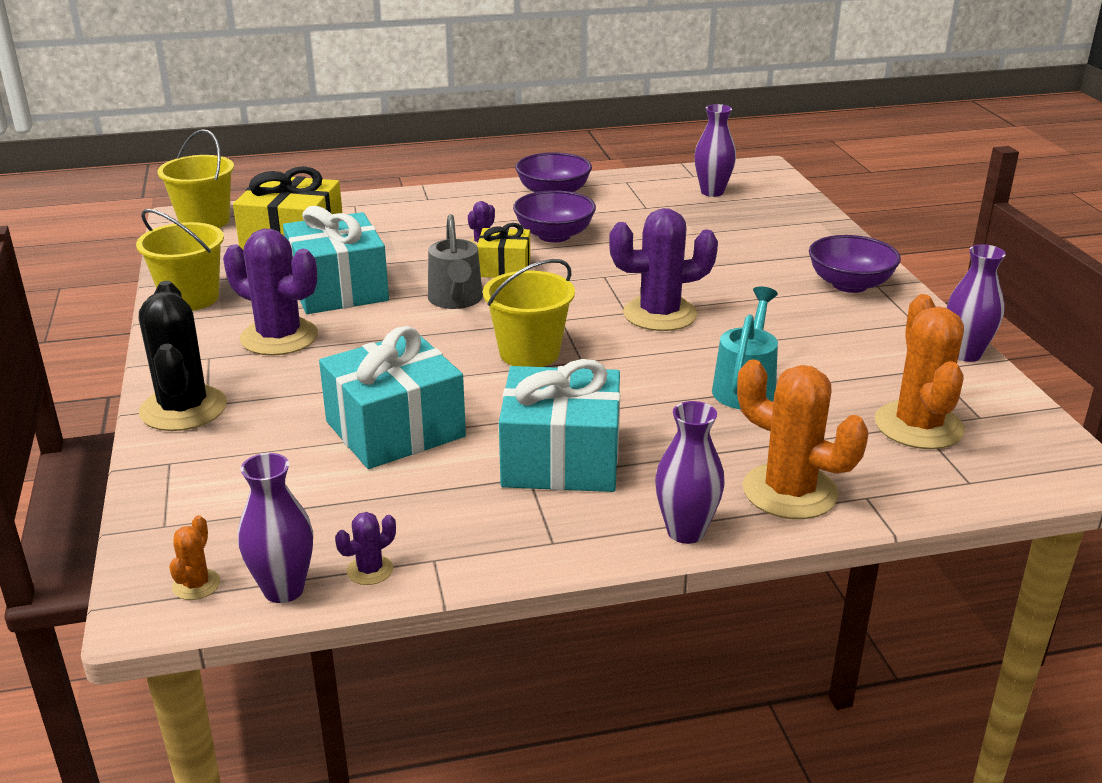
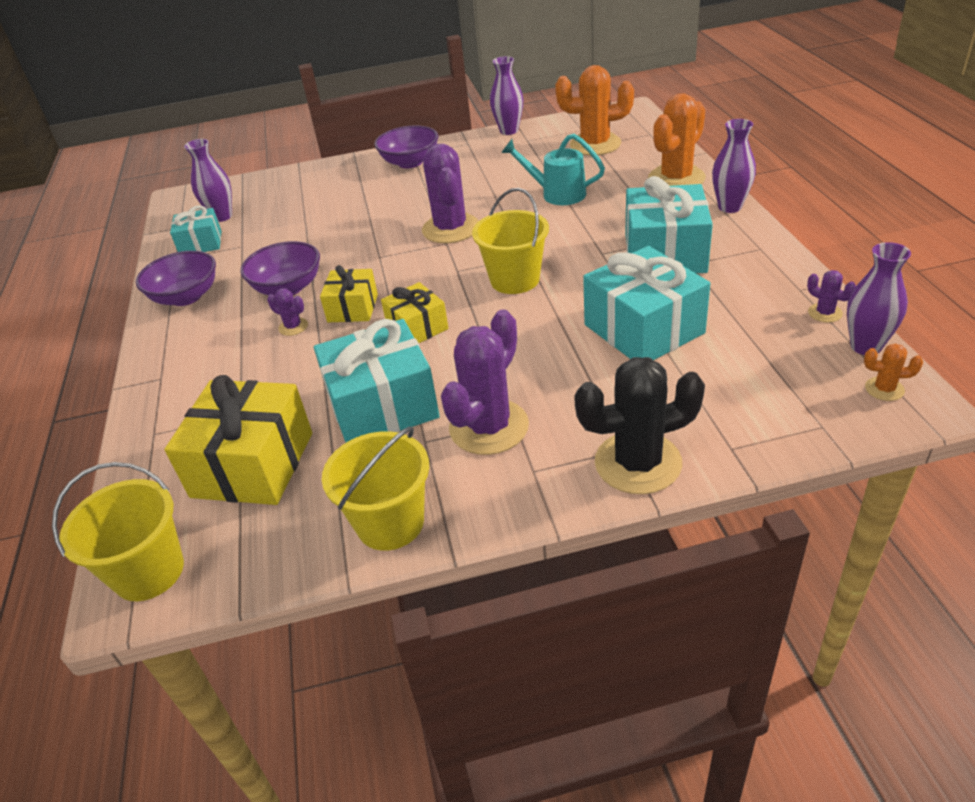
camera: 85 degrees left, 10 degrees up
grey watering can [428,214,483,309] -> yellow gift [381,282,449,343]
none -> turquoise gift [170,205,222,252]

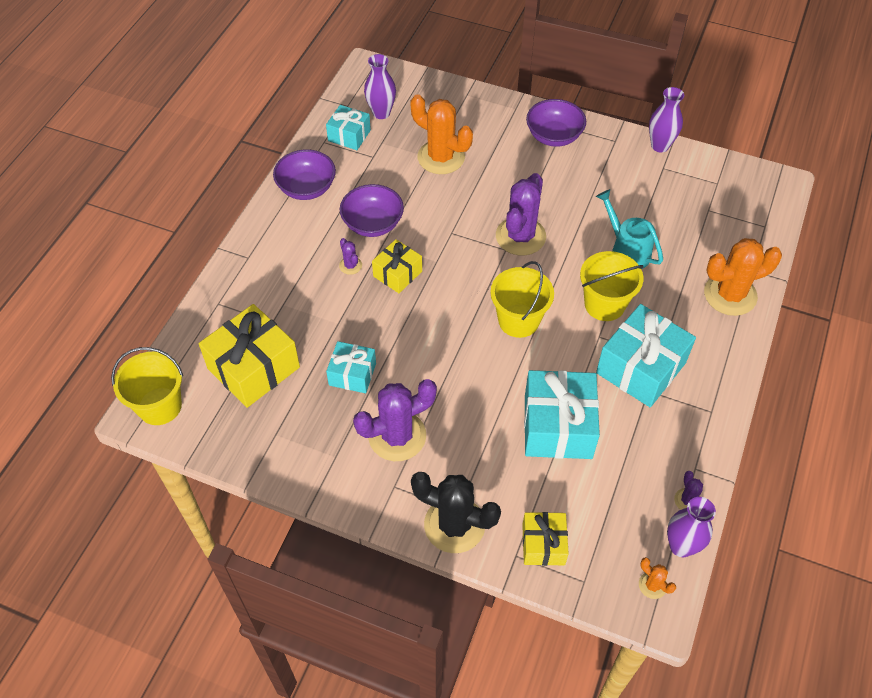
camera: 30 degrees right, 15 degrees up
turquoise gift [314,319,440,442] -> turquoise gift [326,341,376,393], size x0.57
yellow bucket [322,426,429,551] -> yellow bucket moved to [580,251,644,321]
yellow gift [381,282,449,343] -> yellow gift moved to [522,512,569,566]
orange cactus [555,65,634,155] -> orange cactus moved to [411,94,473,174]
purple vase [712,119,756,213] -> none

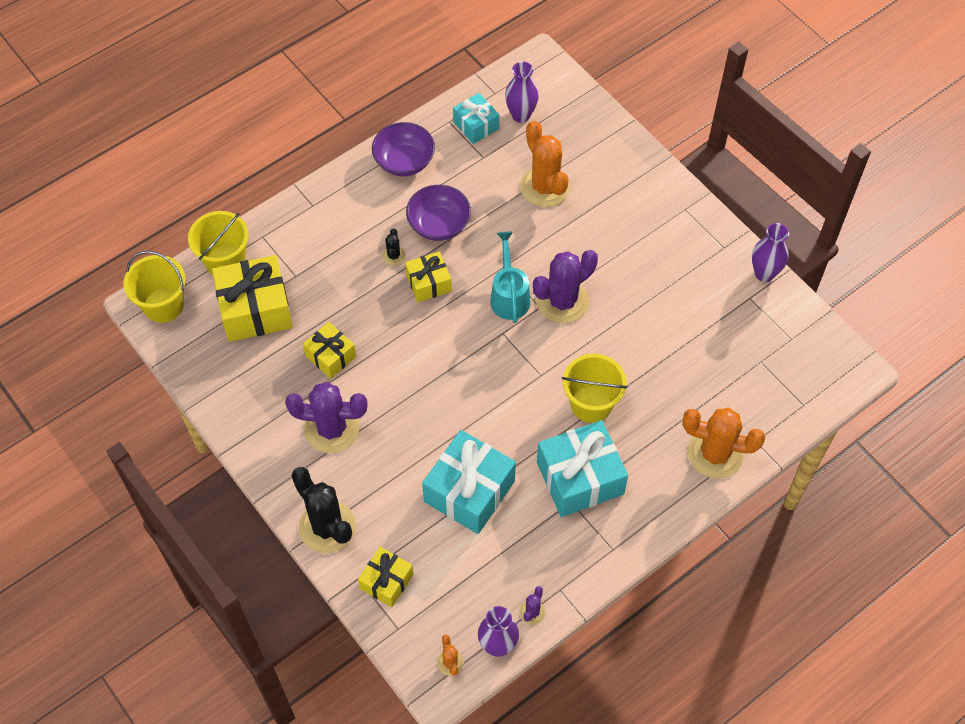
camera: 30 degrees right, 5 degrees up
turquoise gift [326,341,376,393] -> yellow gift [303,322,356,379]
purple cactus [339,238,362,275] -> black cactus [382,229,405,265]
yellow bucket [490,261,554,338] -> yellow bucket moved to [188,211,249,275]
purple bowl [526,99,586,147] -> none
turquoise watering can [596,189,663,269] -> turquoise watering can moved to [490,232,530,323]

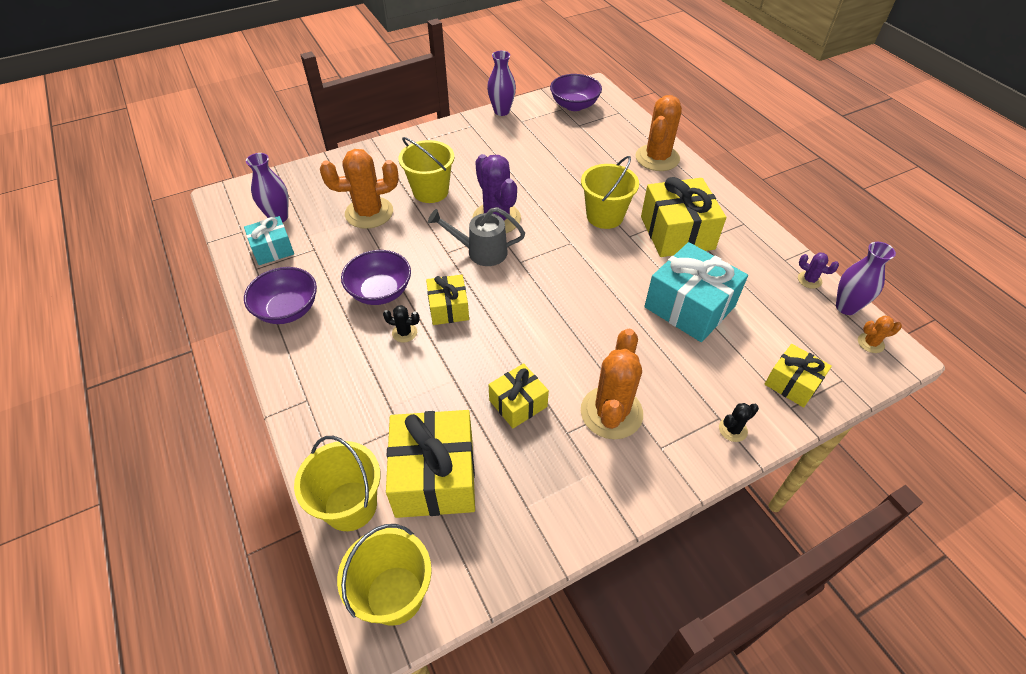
camera: 80 degrees left, 10 degrees down
purple cactus [285,382,368,453] -> orange cactus [581,329,643,439]
black cactus [291,467,356,553] -> black cactus [719,403,759,442], size x0.45
turquoise watering can [490,232,530,323] -> grey watering can [428,207,525,266]
turquoise gift [537,420,628,517] -> yellow gift [641,177,726,257]
none -> yellow bucket [399,137,455,203]
none -> purple bowl [550,74,602,111]

